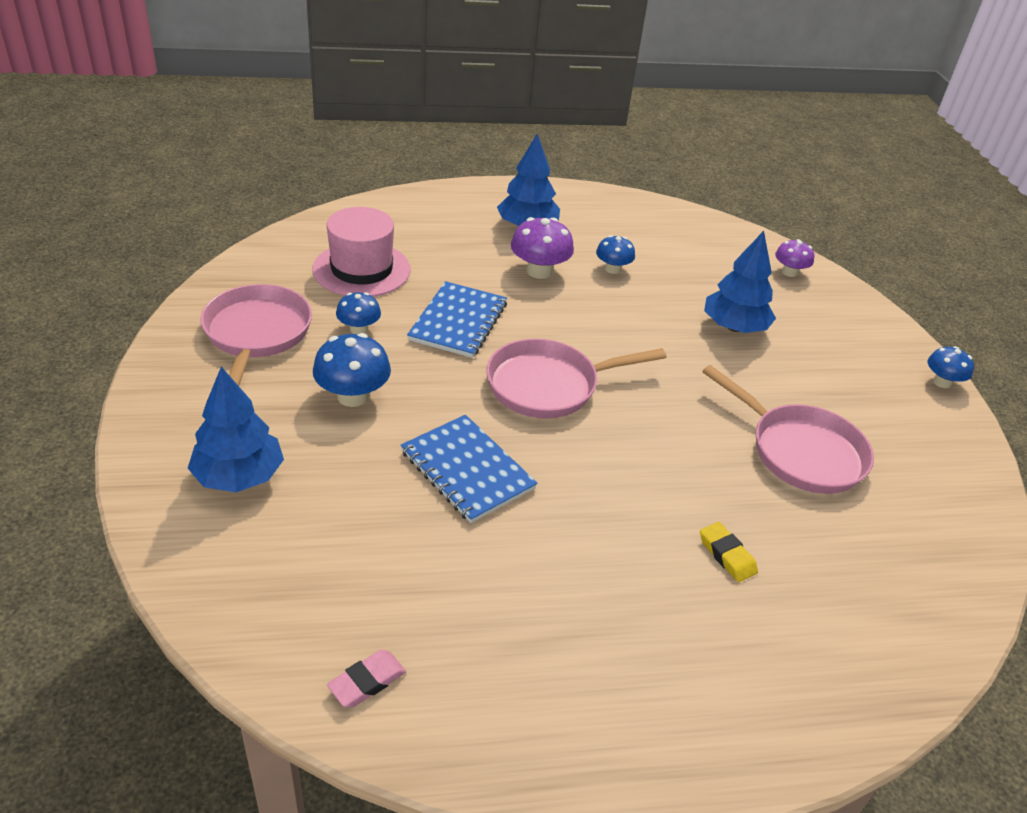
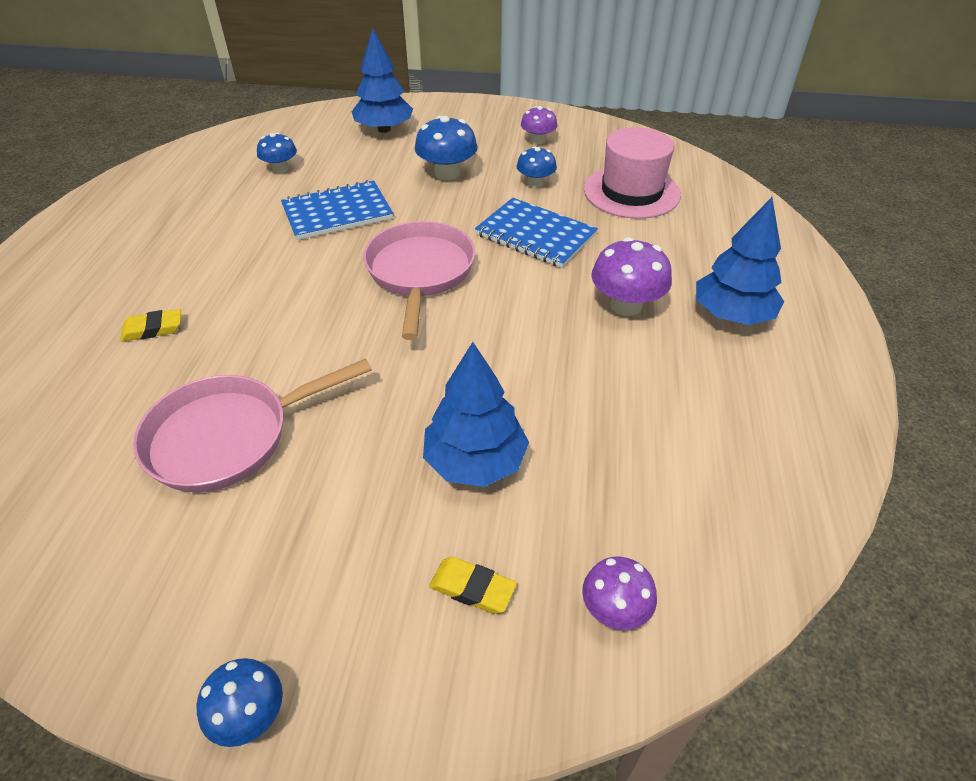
camera: 110 degrees right, 5 degrees up
pink pan [200,284,312,386] -> purple mushroom [521,106,557,144]
pink eraser [327,650,406,708] -> none
blue mushroom [596,235,635,274] -> blue mushroom moved to [257,133,297,173]
none -> yellow eraser [429,557,517,614]

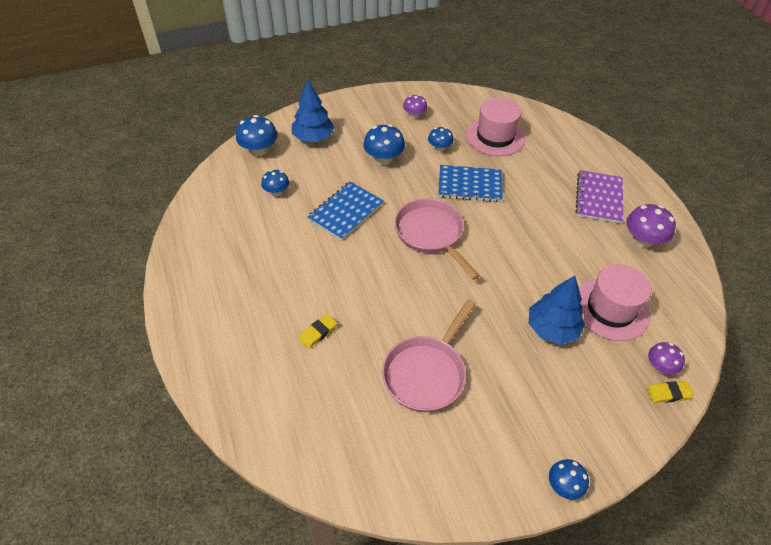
camera: 30 degrees left, 5 degrees up
yellow eraser [429,557,517,614] -> yellow eraser moved to [647,381,694,403]
purple mushroom [591,237,672,316] -> purple mushroom moved to [626,204,676,248]
blue tree [696,197,784,325] -> purple notebook [575,170,623,224]
none -> blue mushroom [236,115,278,156]
none -> pink hat [579,264,651,341]

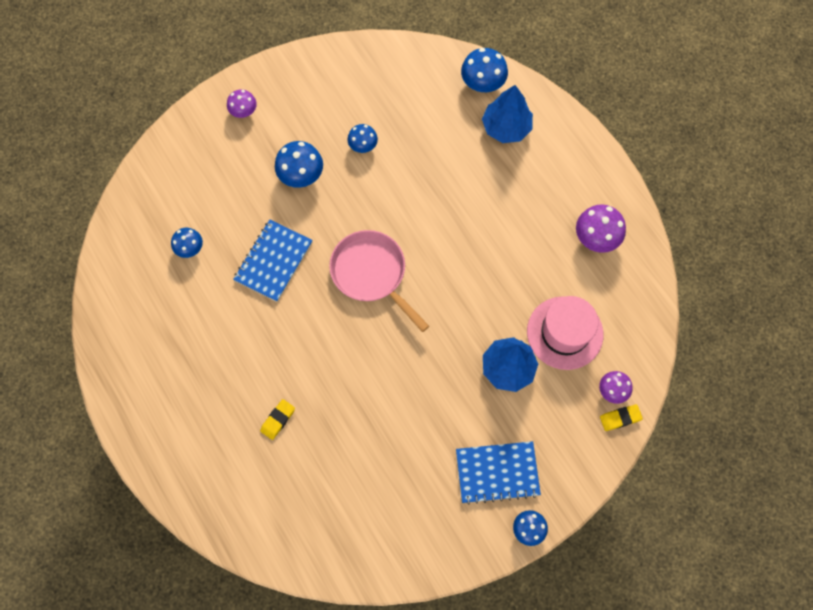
camera: 10 degrees left, 20 degrees up
blue mushroom [236,115,278,156] -> blue mushroom moved to [461,48,508,92]
blue tree [292,80,335,142] -> blue tree moved to [482,85,533,143]
pink pan [382,299,476,412] -> none
purple mushroom [403,95,427,119] -> purple mushroom moved to [227,89,257,118]
blue notebook [438,165,503,202] -> blue notebook moved to [456,441,541,505]
pink hat [466,98,526,156] -> none
purple notebook [575,170,623,224] -> none

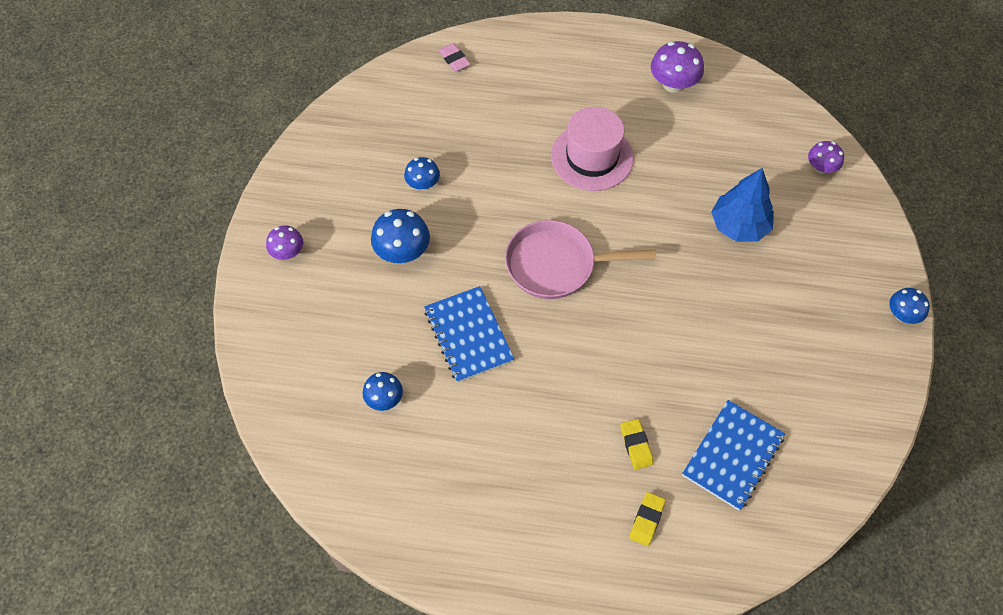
camera: 50 degrees left, 10 degrees down
blue notebook [456,441,541,505] -> blue notebook moved to [682,400,785,511]
blue mushroom [461,48,508,92] -> pink eraser [438,43,471,72]
blue tree [482,85,533,143] -> none
pink hat [527,296,603,370] -> pink hat moved to [551,107,634,191]
yellow eraser [600,404,643,431] -> yellow eraser moved to [629,492,666,546]

